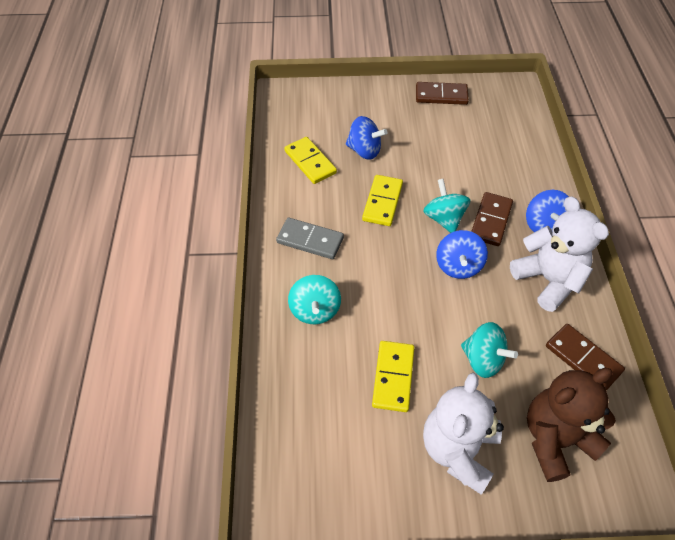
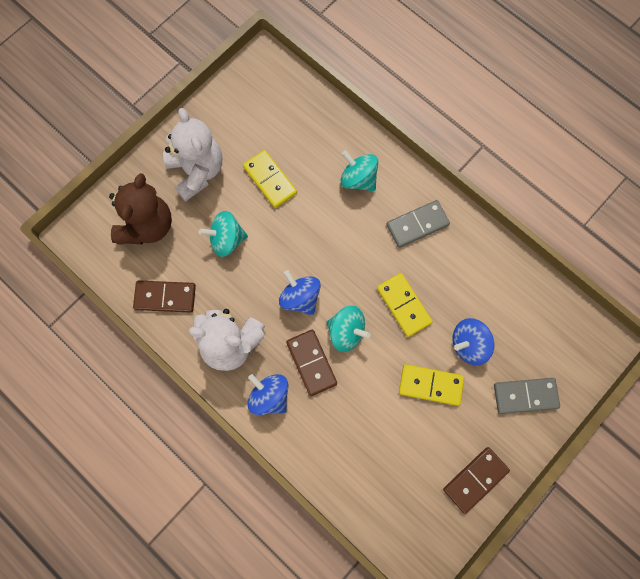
camera: 135 degrees right, 20 degrees up
yellow domino [284,137,337,184] -> yellow domino moved to [399,364,464,406]
none -> grey domino [494,378,560,414]

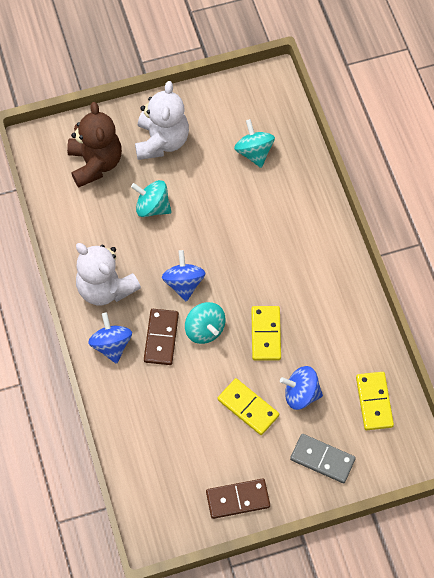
camera: 30 degrees right, 10 degrees down
brown teddy bear [109,173,172,245] -> brown teddy bear turned 60 degrees counterclockwise [67,102,122,188]
brown domino [133,280,196,313] -> none
yellow domino [243,150,297,208] -> yellow domino moved to [356,372,394,430]
turquoise spinning top [340,150,379,191] -> turquoise spinning top moved to [234,119,275,168]
grey domino [386,200,450,248] -> none

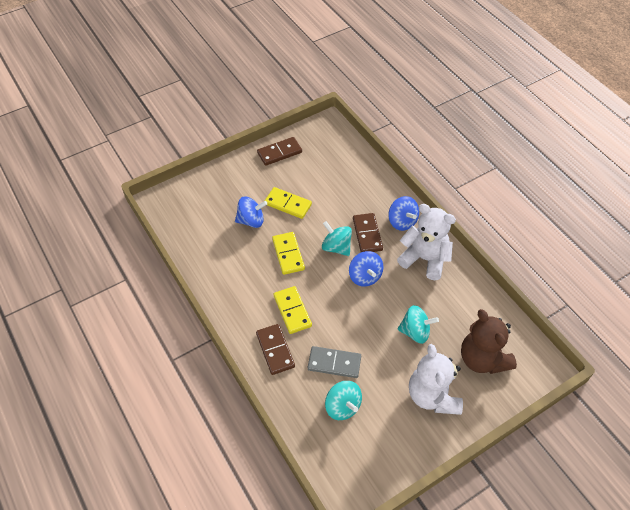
camera: 165 degrees right, 10 degrees down
grey domino [290,434,356,483] -> grey domino moved to [308,346,361,378]
yellow domino [356,372,394,430] -> yellow domino moved to [274,286,312,334]
none -> brown domino [256,324,295,375]

